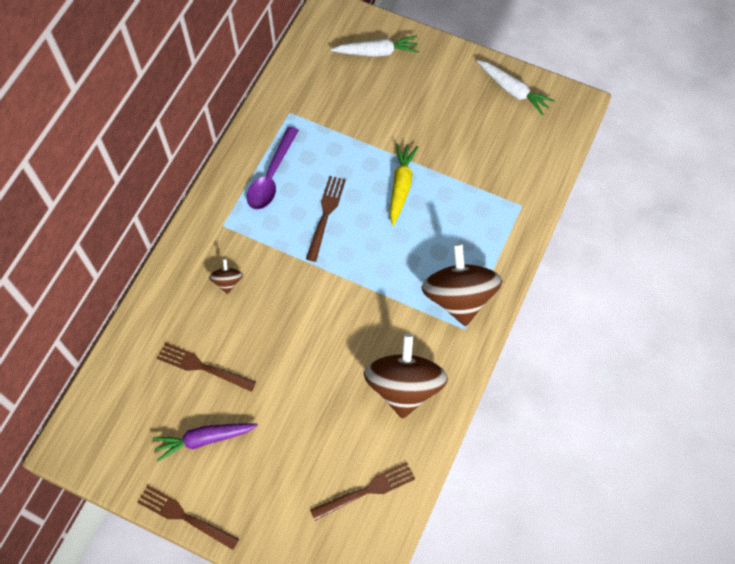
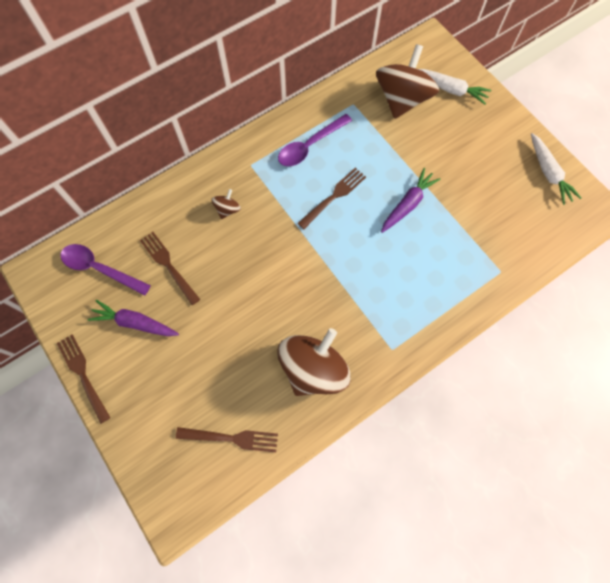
camera: 30 degrees right, 5 degrees up
yellow carrot [390,143,418,226] -> purple carrot [381,168,440,233]
brown spinning top [421,243,502,326] -> brown spinning top moved to [376,44,439,119]
none -> purple spoon [61,244,151,296]

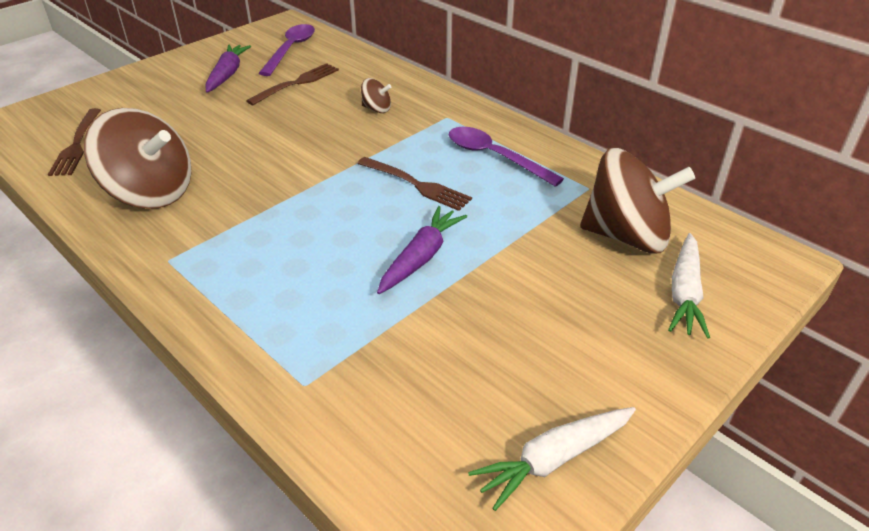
camera: 80 degrees right, 30 degrees down
brown fork [57,334,111,424] -> none
purple carrot [381,168,440,233] -> purple carrot turned 90 degrees counterclockwise [377,206,467,294]

